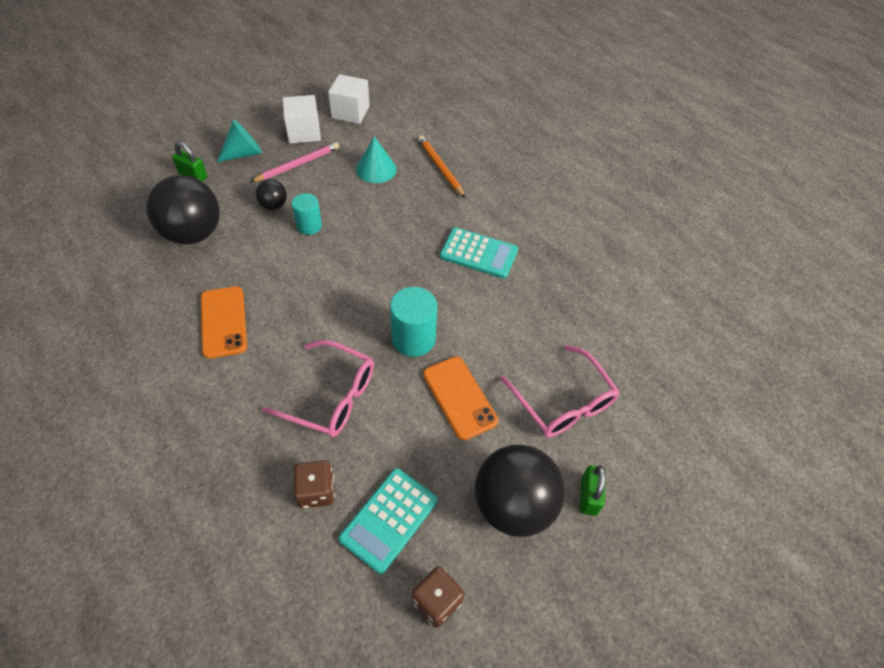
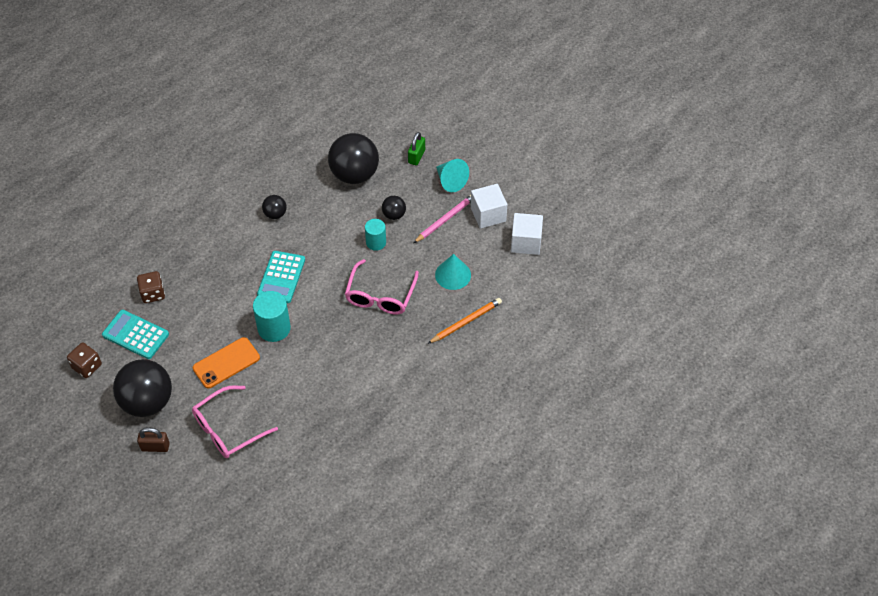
camera: 85 degrees right, 0 degrees up
orange phone [201,286,247,359] -> black ball [262,195,287,219]
pink pencil [250,142,339,182] -> pink pencil turned 90 degrees counterclockwise [414,195,471,243]
pink glasses [262,340,374,437] -> pink glasses moved to [345,259,419,314]
turquoise calculator [440,227,518,279] -> turquoise calculator moved to [257,251,305,303]
green padlock [580,465,606,516] -> brown padlock [137,427,170,452]

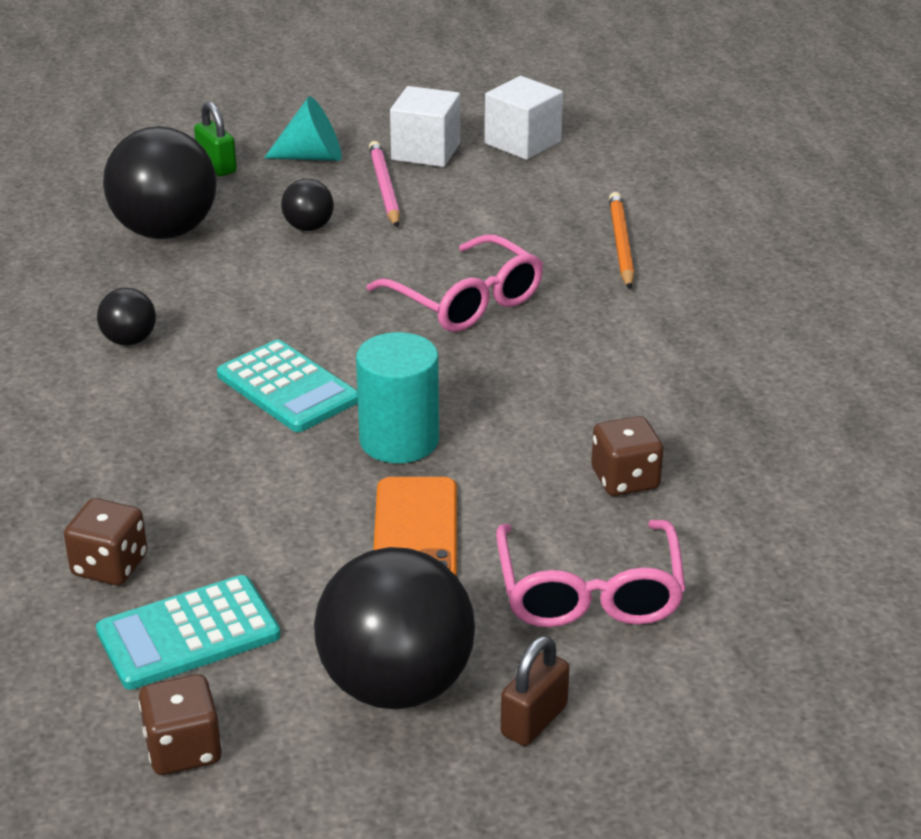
camera: 55 degrees left, 20 degrees down
turquoise cylinder [365,219,386,251] -> none
turquoise cone [435,254,471,290] -> none
none -> brown dice [591,416,663,496]

